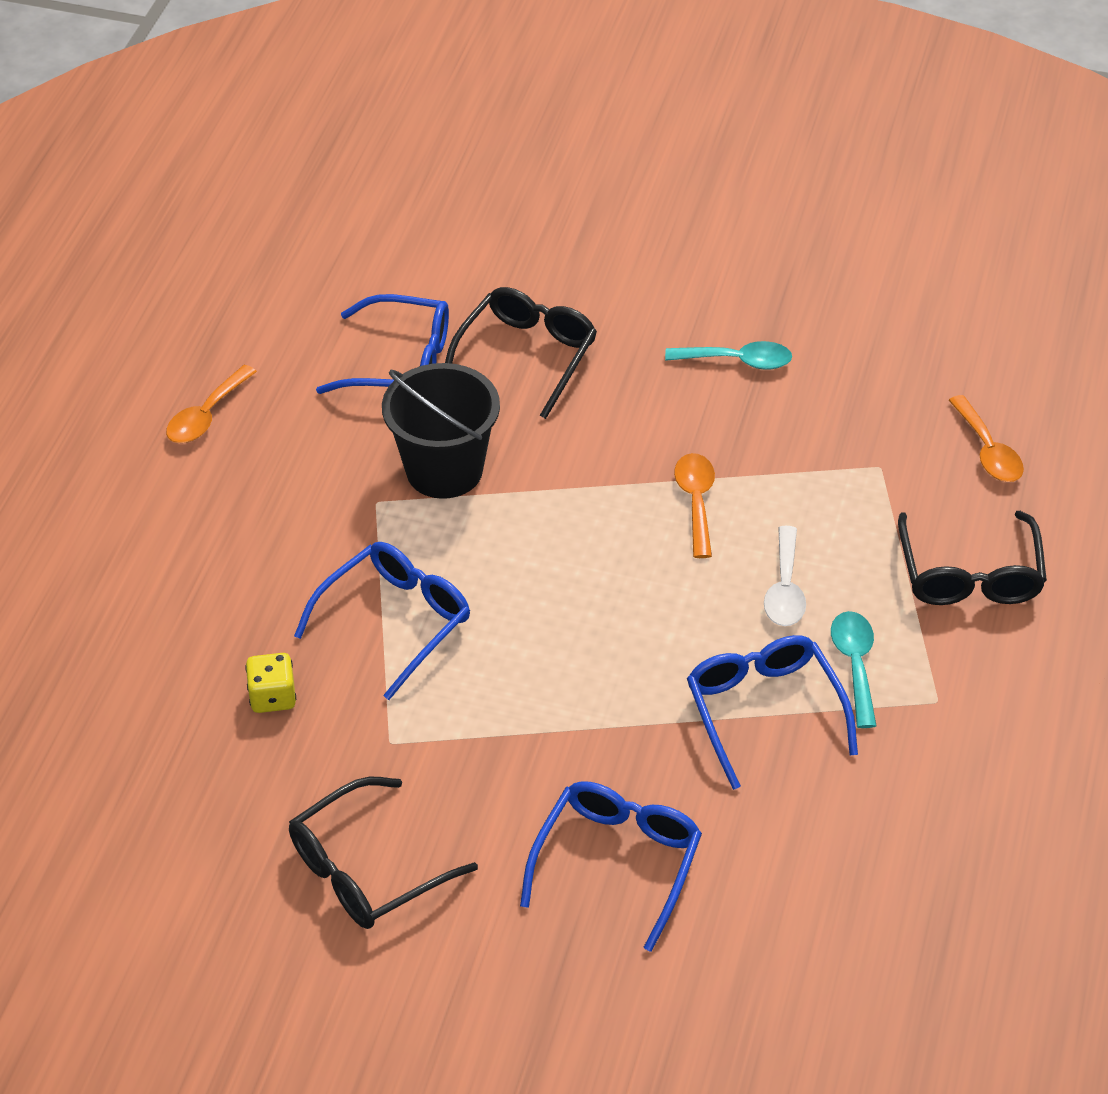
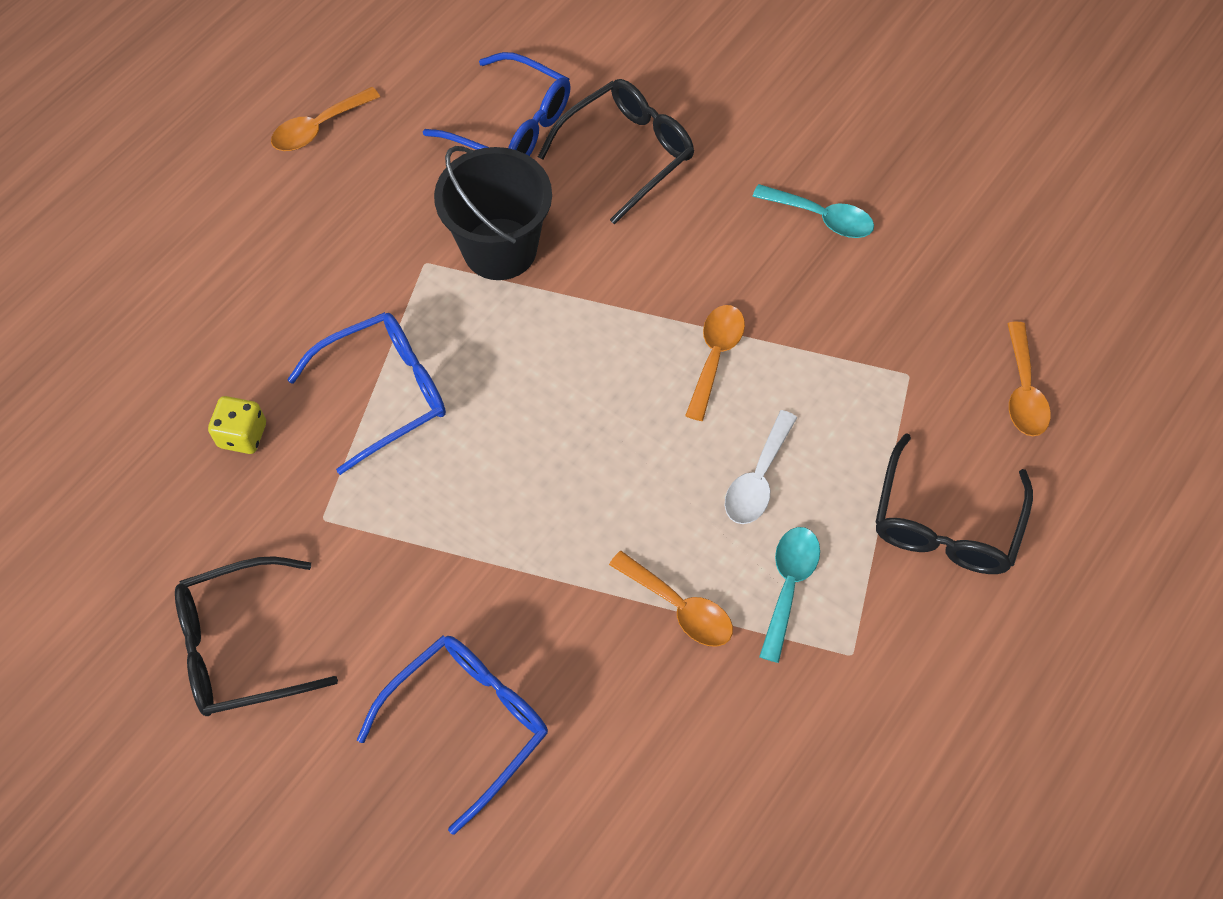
camera: 20 degrees right, 15 degrees up
blue glasses [687,635,858,790] -> orange spoon [609,551,733,647]

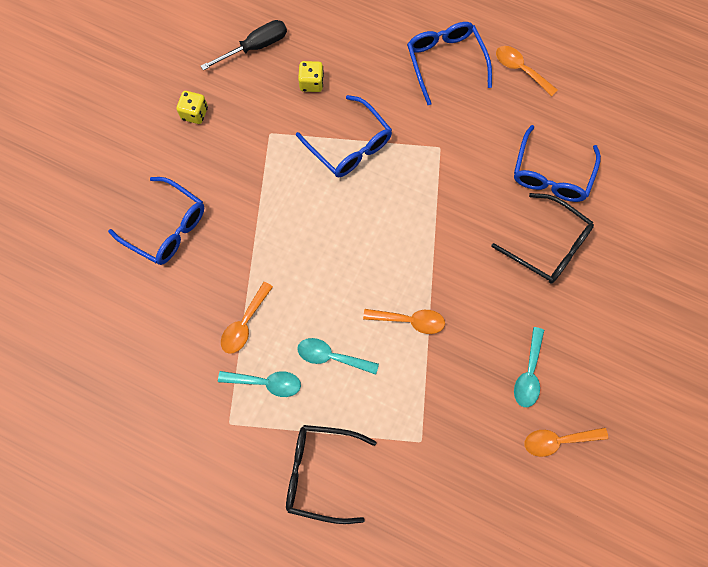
camera: 80 degrees right, 10 degrees up
black glasses [175,556,338,716] -> yellow dice [176,91,208,124]
black bucket [434,146,552,280] -> none
white spoon [725,410,797,524] -> turquoise spoon [297,338,379,375]
orange spoon [1007,322,1051,436] -> orange spoon moved to [524,427,608,457]
none -> black screwdriver [201,20,287,70]
none -> blue glasses [407,22,492,105]

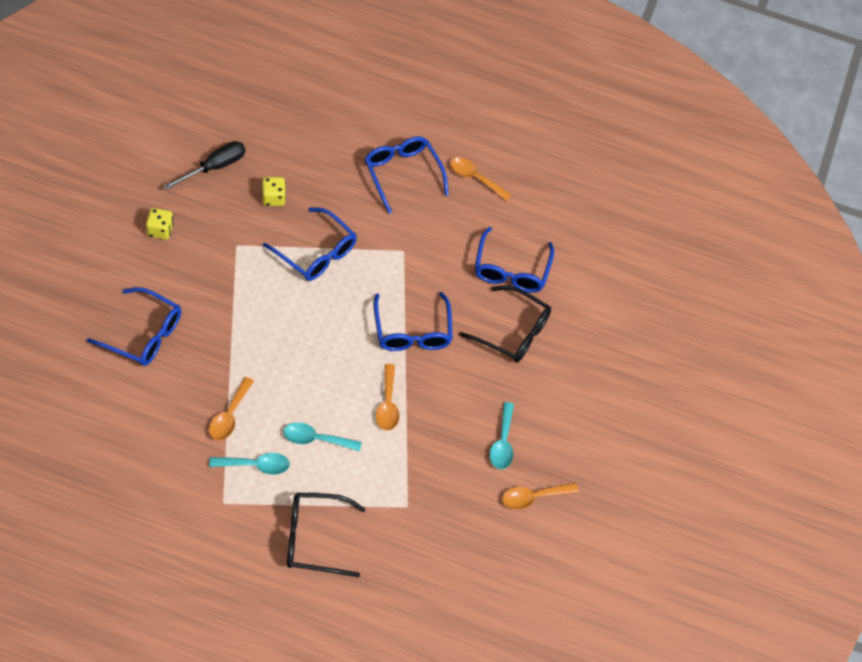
camera: 15 degrees left, 15 degrees down
orange spoon [363,309,445,334] -> orange spoon turned 90 degrees clockwise [376,364,400,431]
none -> blue glasses [374,292,453,351]

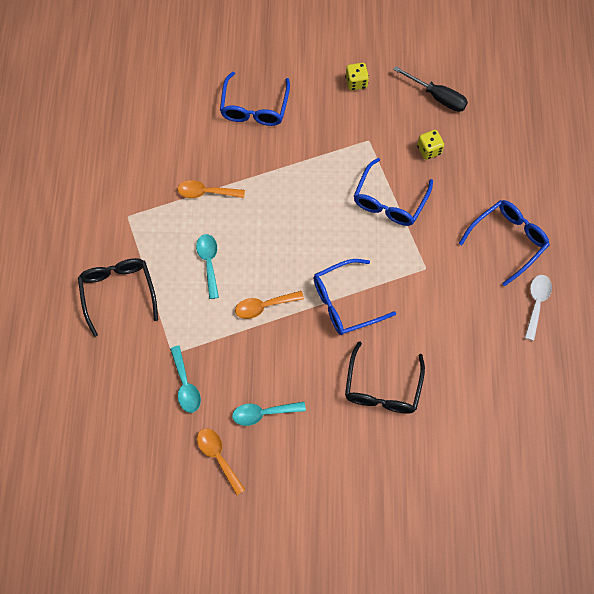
camera: 80 degrees right, 10 degrees up
turquoise spoon [209,453,290,475] -> turquoise spoon moved to [170,346,201,413]
orange spoon [450,157,511,201] -> white spoon [525,275,552,341]
blue glasses [475,227,554,293] -> none

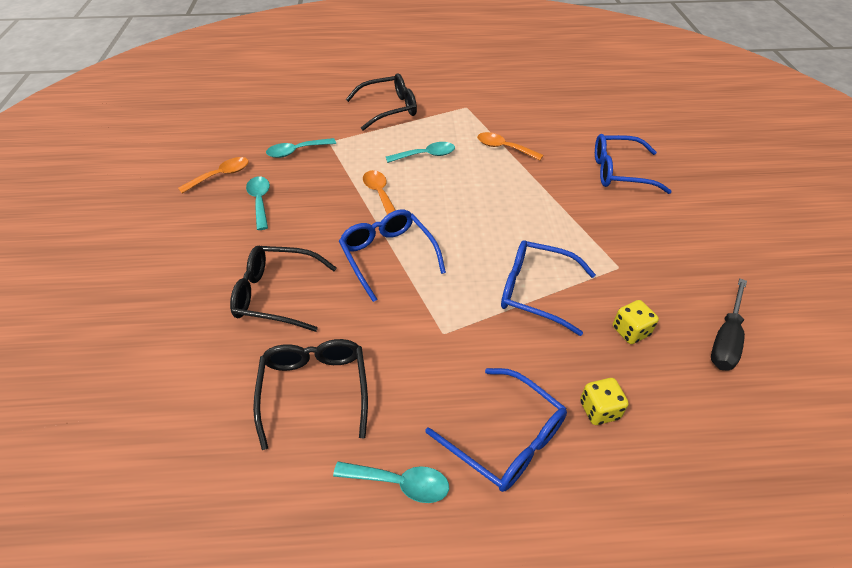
camera: 85 degrees right, 20 degrees down
orange spoon [178,180,245,198] -> orange spoon turned 60 degrees counterclockwise [477,132,543,160]
yellow dice [345,63,369,90] -> yellow dice moved to [580,378,629,425]
white spoon [525,275,552,341] -> turquoise spoon [333,461,449,503]
none -> black glasses [253,339,368,450]

